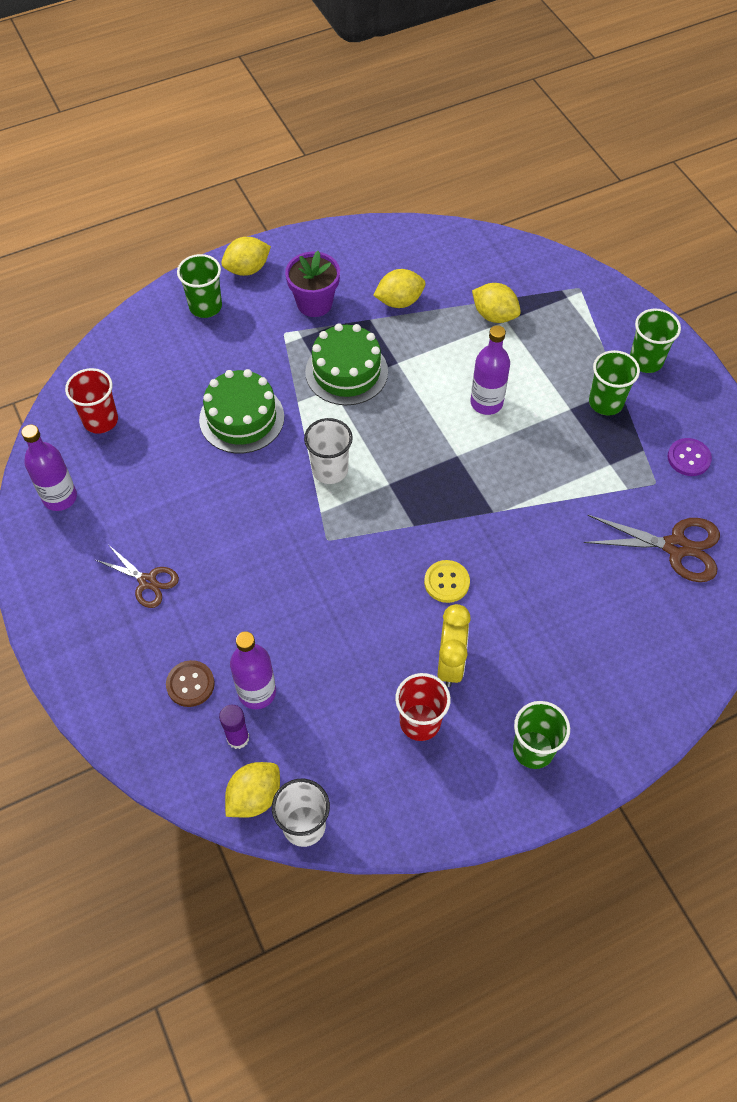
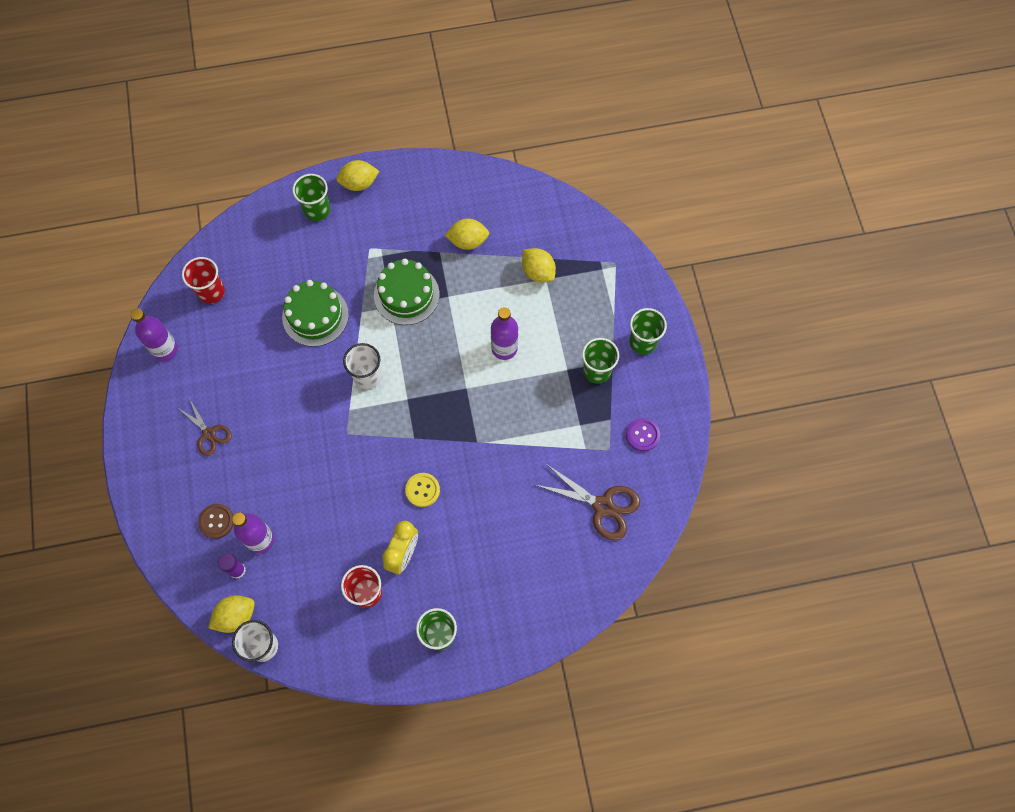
camera: 15 degrees right, 10 degrees up
purple flower pot [285,251,340,317] -> none

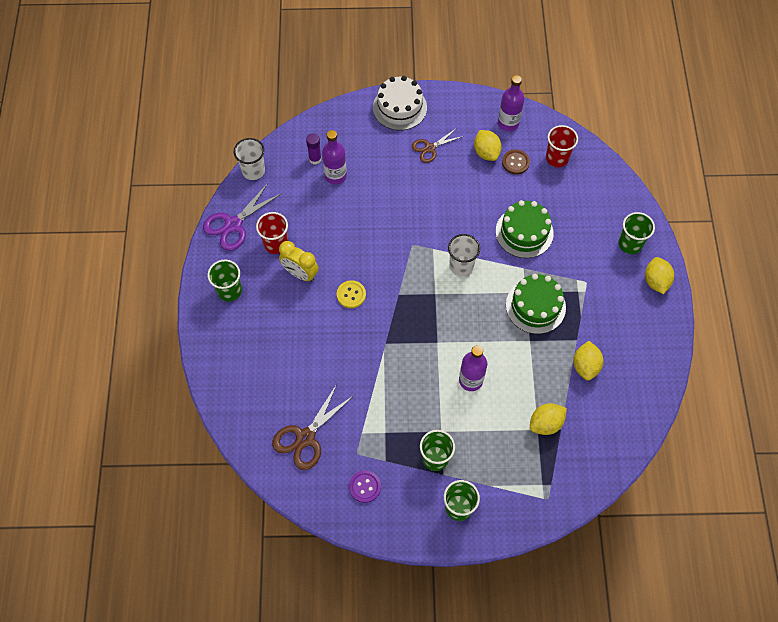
camera: 100 degrees right, 5 degrees down
brown button [198,504,234,539] -> brown button moved to [502,149,530,174]
yellow lemon [209,595,255,633] -> yellow lemon moved to [474,130,502,161]
none -> purple scissors [203,182,282,251]
none -> white cake [373,76,427,130]

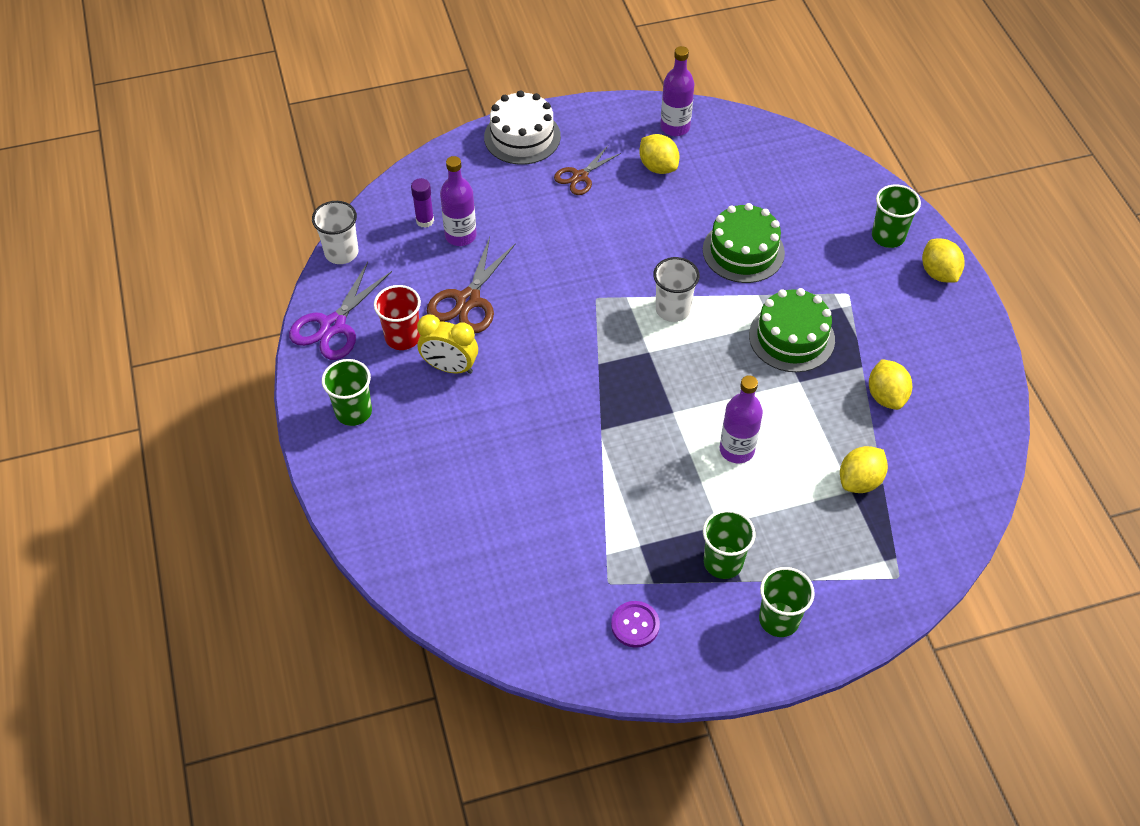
camera: 15 degrees left, 10 degrees down
brown scissors [272,384,353,470] -> brown scissors moved to [427,237,516,333]
yellow button [337,280,366,308] -> none
brown button [502,149,530,174] -> none
red cup [546,125,578,167] -> none

